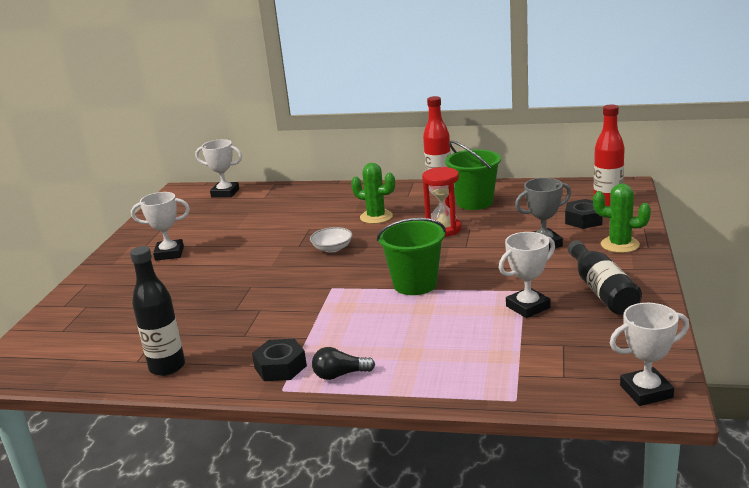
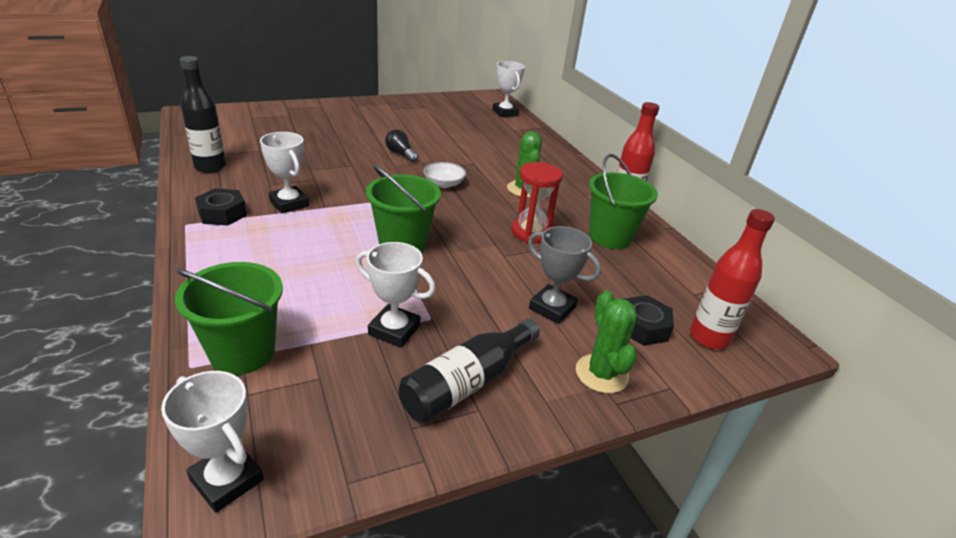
camera: 50 degrees right, 10 degrees up
white trophy [131,192,190,261] -> white trophy moved to [260,132,309,213]
black light bulb [312,347,375,380] -> black light bulb moved to [385,129,418,162]
none -> green bucket [175,262,283,375]

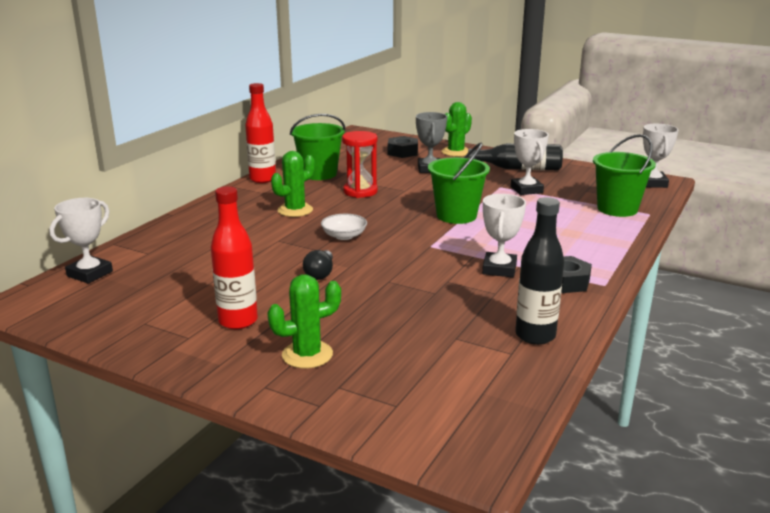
camera: 125 degrees left, 10 degrees down
red bottle [690,209,775,349] -> red bottle moved to [211,186,258,329]
none -> green cactus [267,274,341,369]

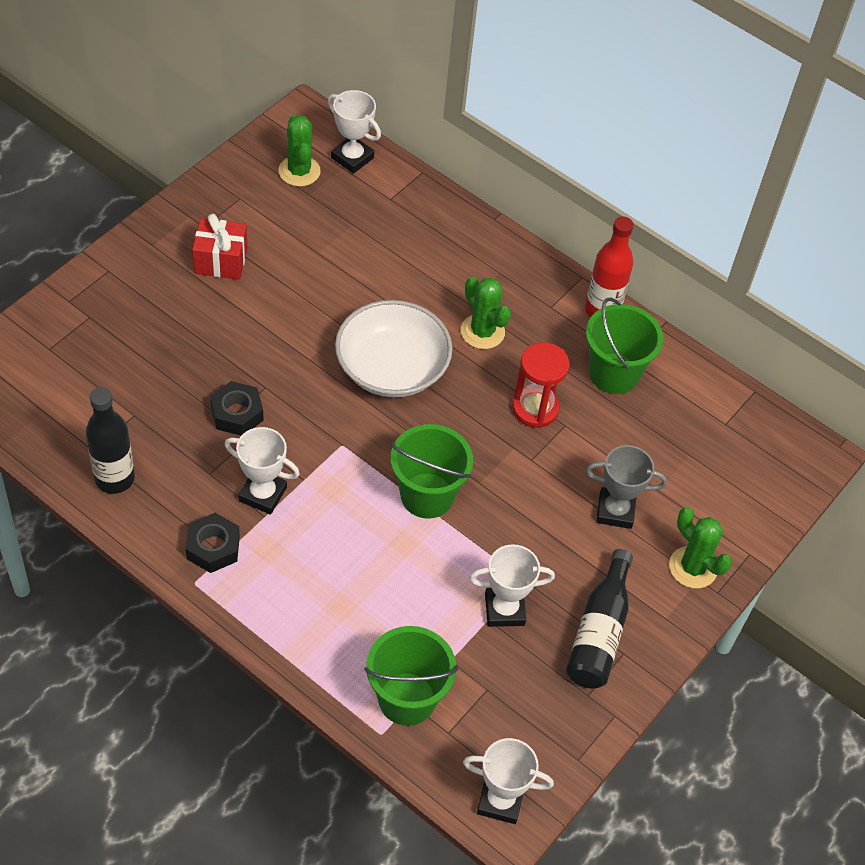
camera: 95 degrees right, 30 degrees up
red bottle [211,186,258,329] -> red gift [192,214,247,280]
green cactus [267,274,341,369] -> green cactus moved to [278,115,321,187]
black light bulb [303,250,333,280] -> none
white bowl [321,214,367,240] -> white bowl [335,300,453,397], size x2.09
black nut [388,136,418,158] -> black nut moved to [210,381,264,436]

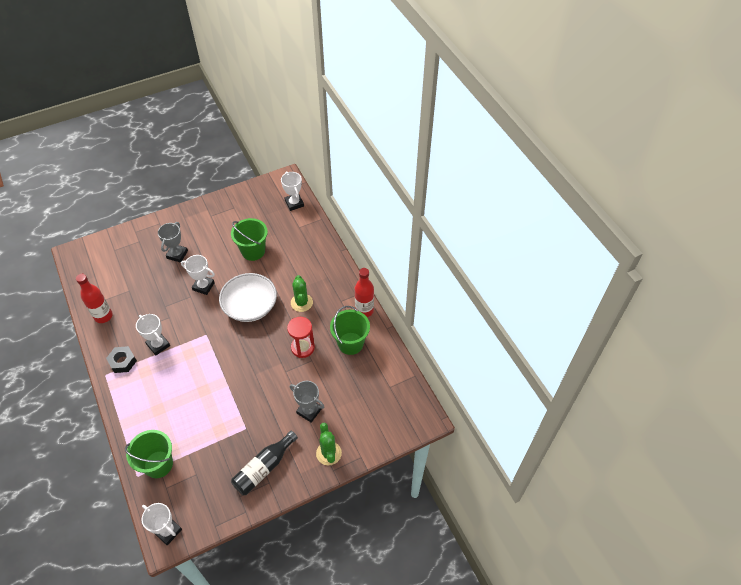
camera: 30 degrees right, 0 degrees up
black bottle [86,387,135,494] -> red bottle [76,274,113,323]
red gift [192,214,247,280] -> none
black nut [210,381,264,436] -> none
green cactus [278,115,321,187] -> none
green bucket [390,424,473,519] -> green bucket moved to [231,218,268,261]
white trophy [469,544,555,627] -> white trophy moved to [181,255,215,295]
none -> grey trophy [158,222,188,263]

